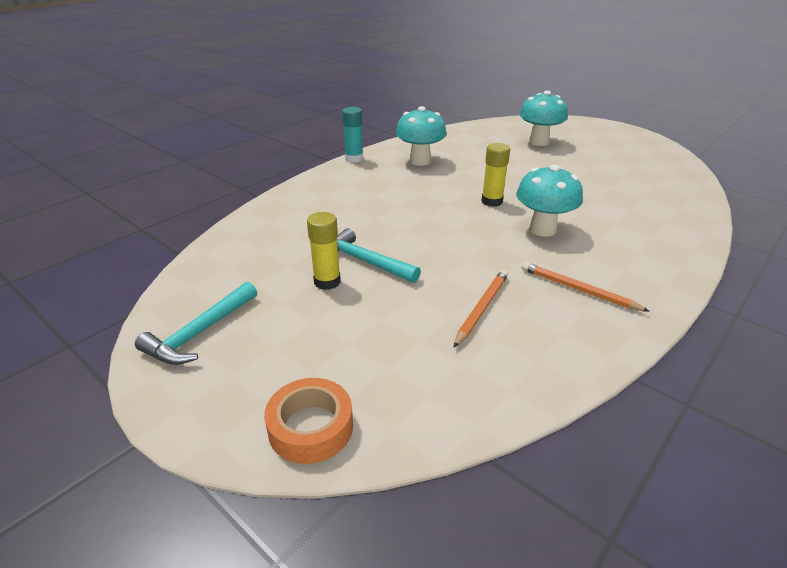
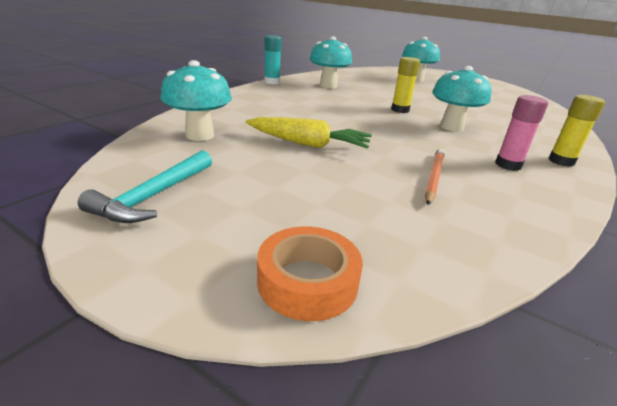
camera: 10 degrees left, 5 degrees down
yellow glue stick [307,212,341,290] -> yellow glue stick moved to [549,95,605,167]
turquoise hammer [337,228,421,283] -> yellow carrot [246,117,372,149]
orange pencil [522,262,650,312] -> pink glue stick [495,95,548,171]
none -> turquoise mushroom [160,60,232,141]

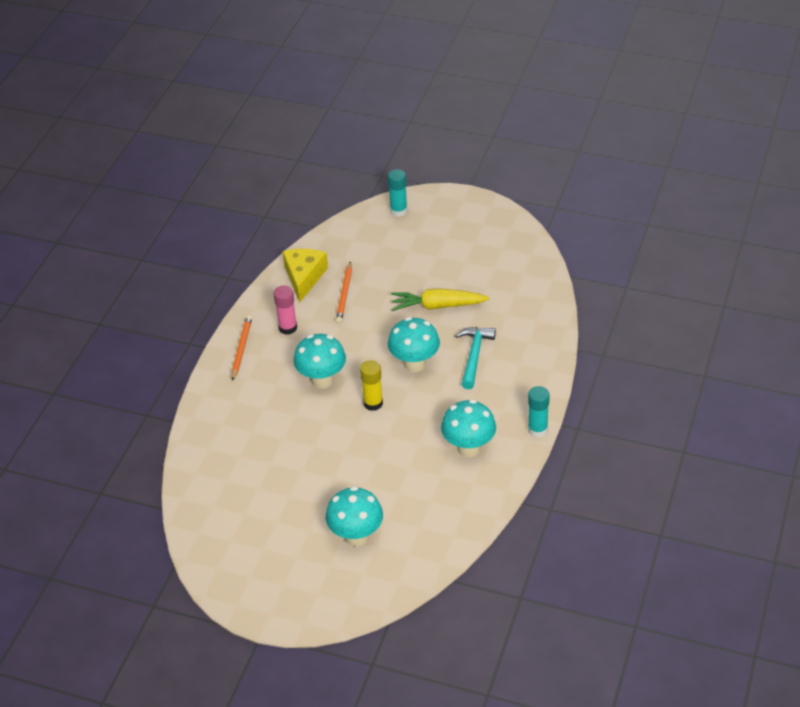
camera: 170 degrees right, 15 degrees up
turquoise hammer [78,150,212,223] -> turquoise hammer moved to [455,327,496,389]
turquoise mushroom [160,60,232,141] -> turquoise mushroom moved to [388,317,440,372]
orange tape [257,226,363,321] -> turquoise glue stick [388,169,407,217]
yellow glue stick [549,95,605,167] -> orange pencil [232,315,252,381]
none -> yellow cheese [283,249,328,303]

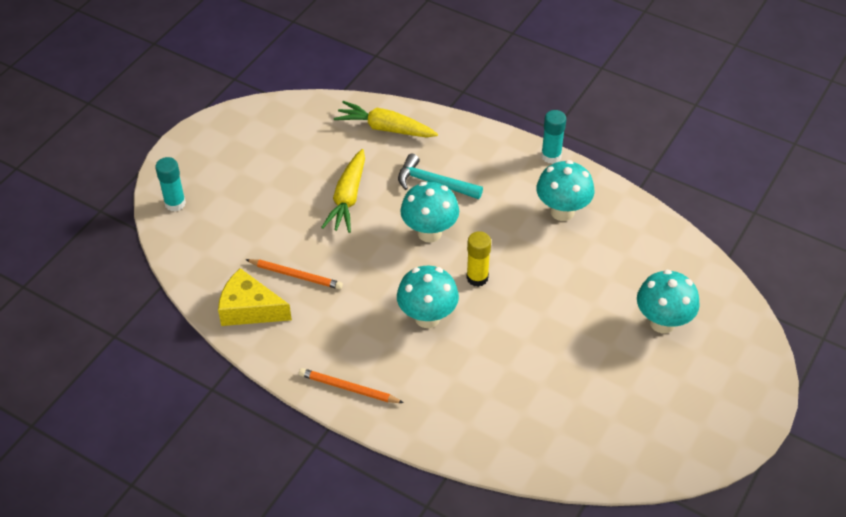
camera: 80 degrees left, 5 degrees up
pink glue stick [274,285,297,335] -> none
none -> yellow carrot [334,101,438,137]

